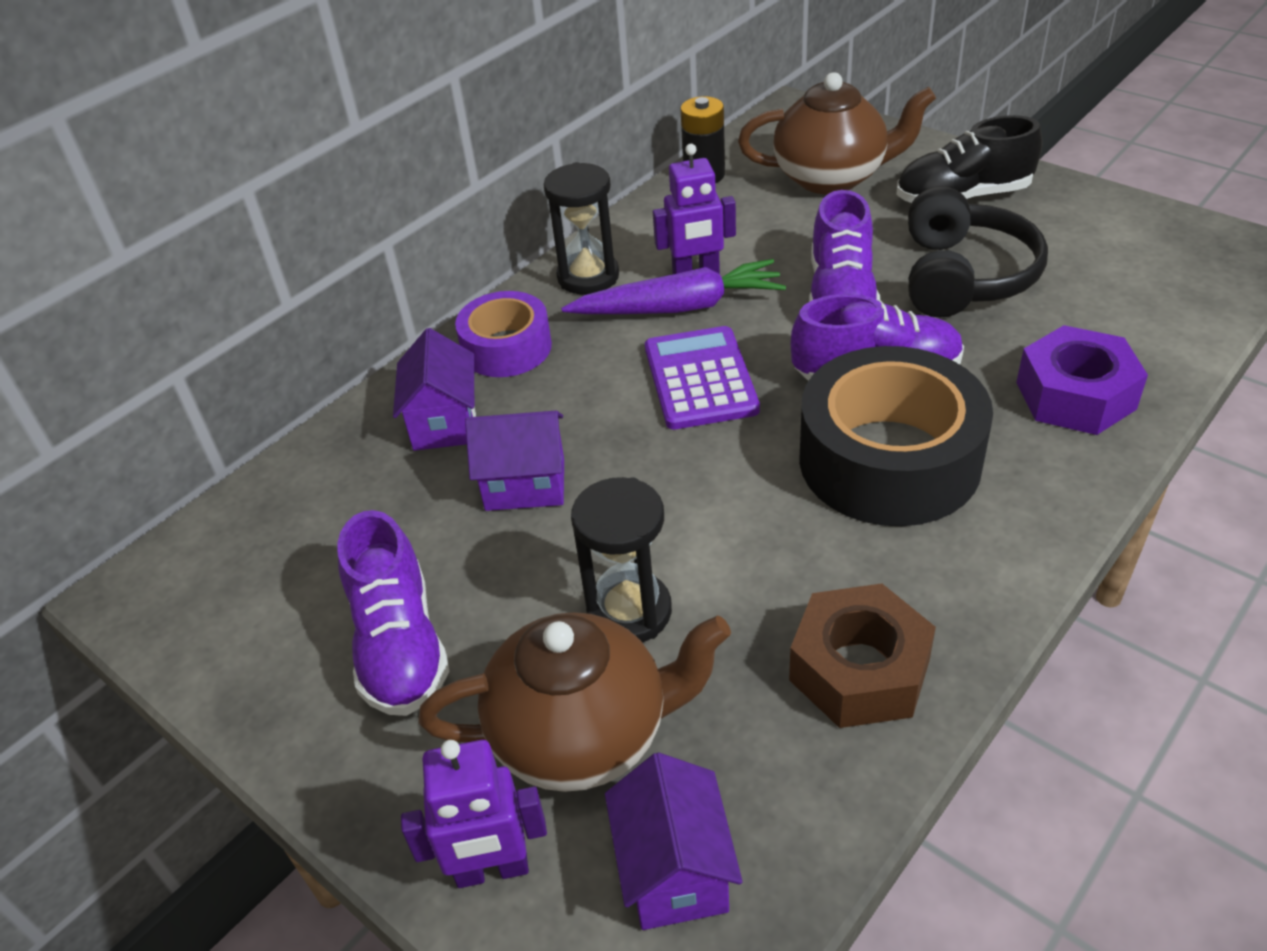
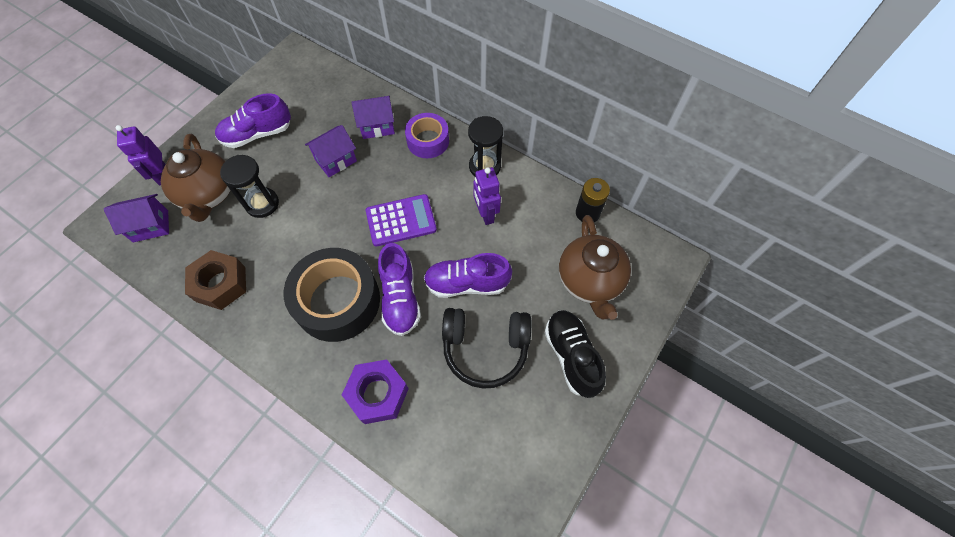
camera: 80 degrees right, 20 degrees up
purple house [465,411,564,511] -> purple house turned 60 degrees clockwise [305,125,357,177]
purple carrot [561,259,786,314] -> none

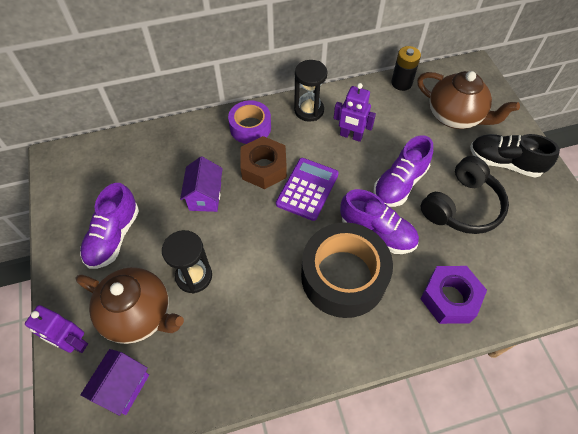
camera: 50 degrees left, 5 degrees down
brown nut [185,250,246,310] -> brown nut moved to [241,136,287,189]
purple house [351,96,395,139] -> none

